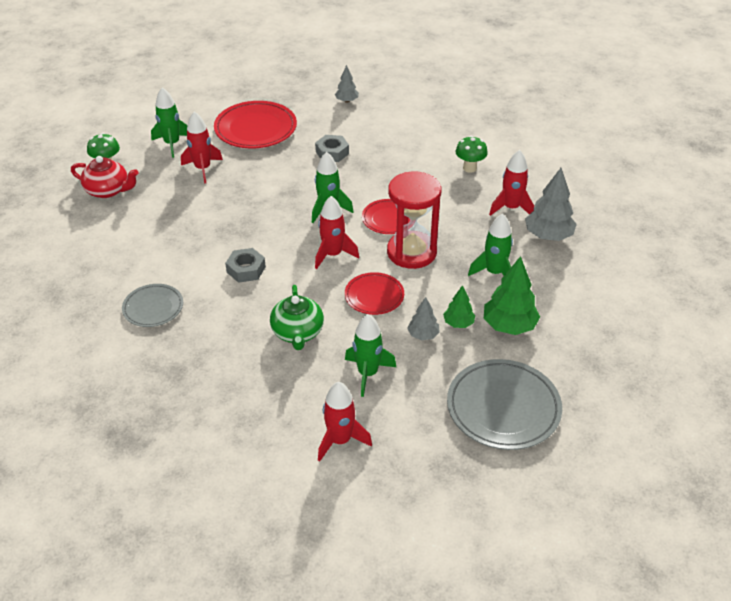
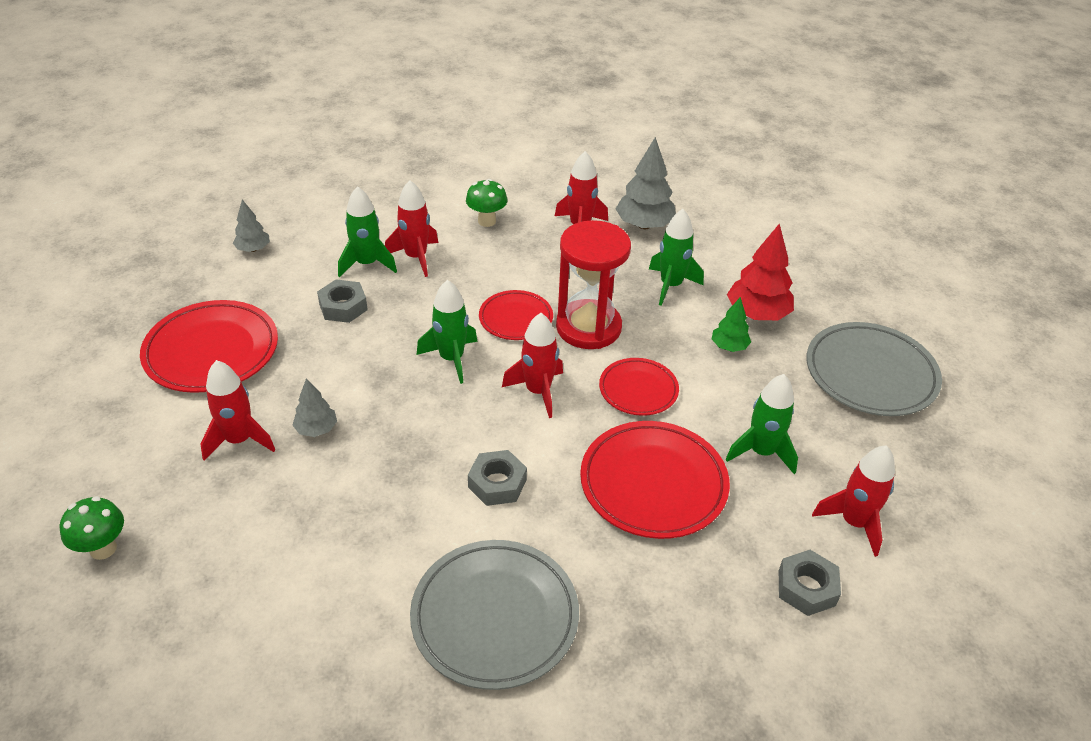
camera: 60 degrees left, 0 degrees up
red teapot [71,156,138,198] -> none
grey plate [122,284,183,327] -> grey plate [410,540,579,690], size x1.70
green rocket [151,87,188,158] -> green rocket moved to [338,186,397,277]
green teapot [270,285,324,350] -> red plate [580,421,730,539]
grey tree [407,297,440,340] -> grey tree moved to [292,378,337,437]
green tree [484,256,540,335] -> red tree [727,223,794,320]
none -> red rocket [385,180,438,277]
none -> grey nut [779,550,841,616]

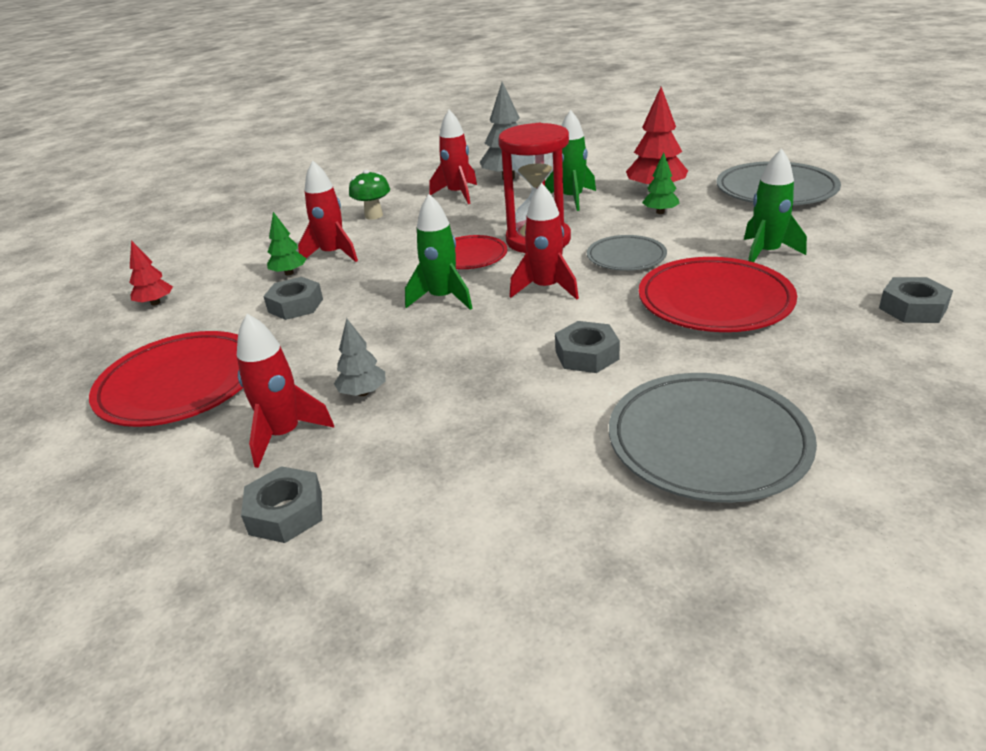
camera: 25 degrees left, 10 degrees down
green mushroom [60,496,124,560] -> none
grey tree [233,200,270,252] -> red tree [129,240,173,306]
green rocket [338,186,397,277] -> green tree [267,212,306,275]
red plate [599,358,679,416] -> grey plate [587,235,667,271]
red rocket [812,445,895,557] -> none
none -> grey nut [241,466,322,543]

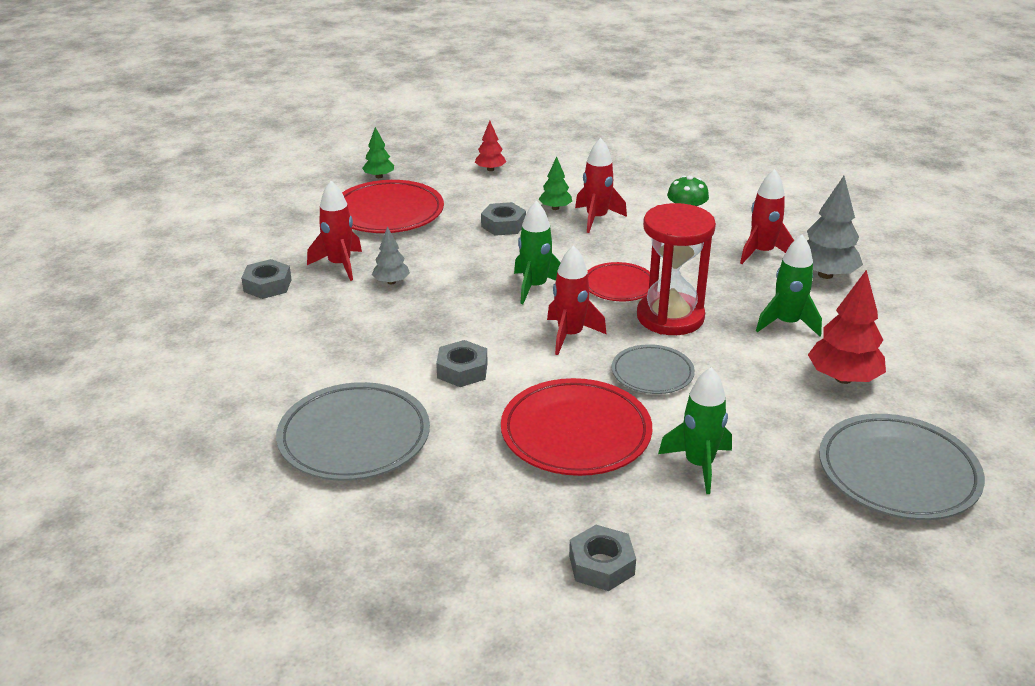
camera: 70 degrees right, 0 degrees up
green tree [642,152,680,214] -> green tree moved to [362,127,394,178]

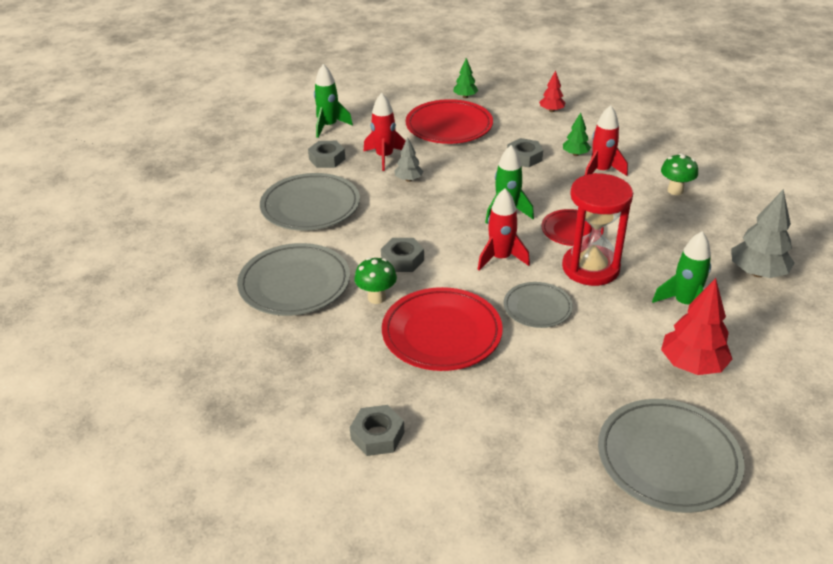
camera: 30 degrees right, 5 degrees up
green rocket [658,367,732,494] -> green rocket moved to [314,64,353,138]
red rocket [740,169,794,264] -> none
none -> grey plate [260,173,360,231]
none -> green mushroom [355,257,397,304]

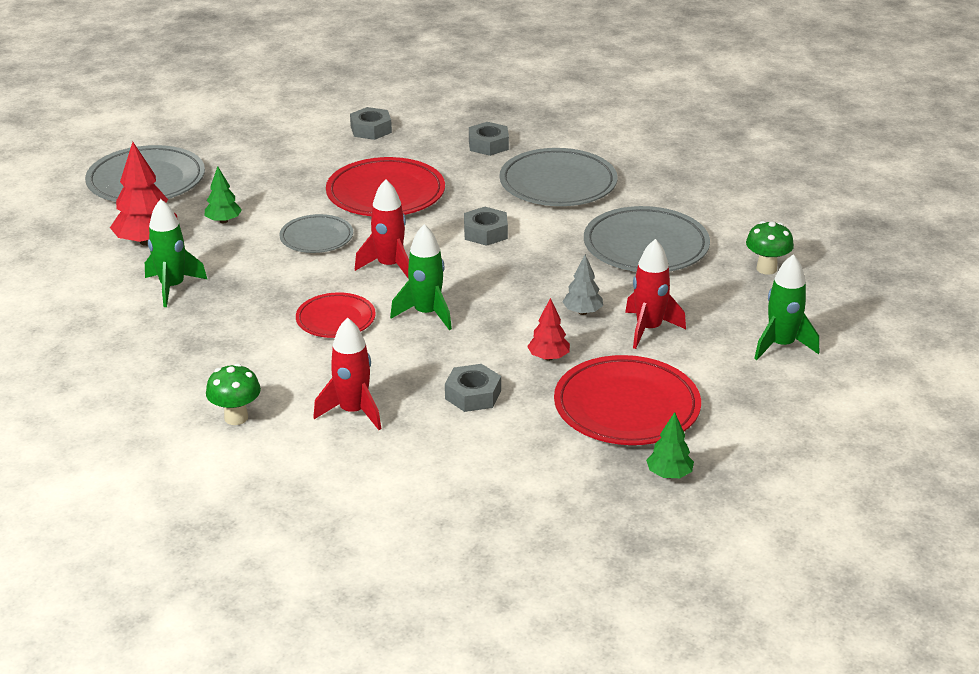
camera: 145 degrees right, 5 degrees down
grey nut [308,141,345,168] -> grey nut moved to [469,122,509,156]
green mushroom [355,257,397,304] -> green mushroom moved to [746,221,794,275]
red tree [539,70,566,112] -> red tree moved to [527,298,570,361]
red hourglass [562,173,633,286] -> none
green tree [563,113,591,156] -> green tree moved to [205,166,242,223]
grey tree [731,189,794,278] -> none

